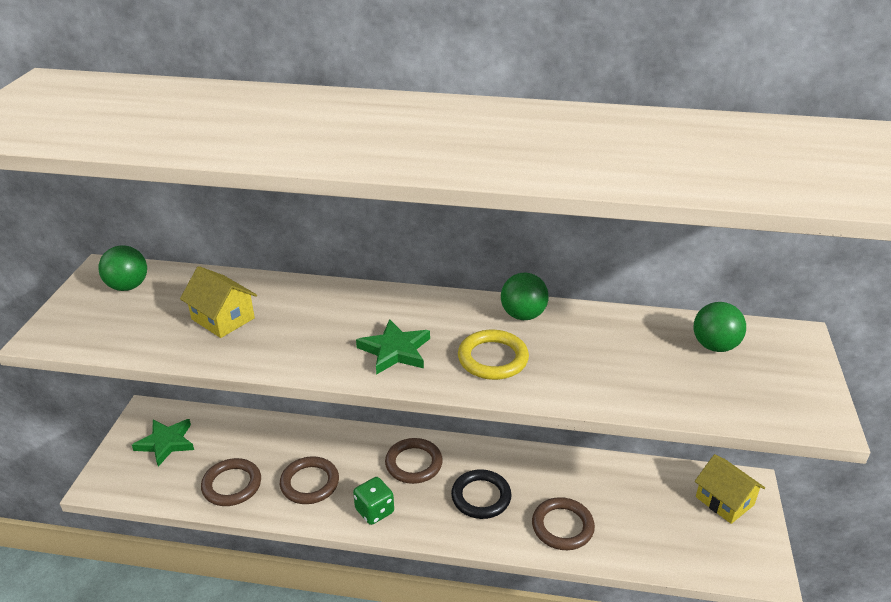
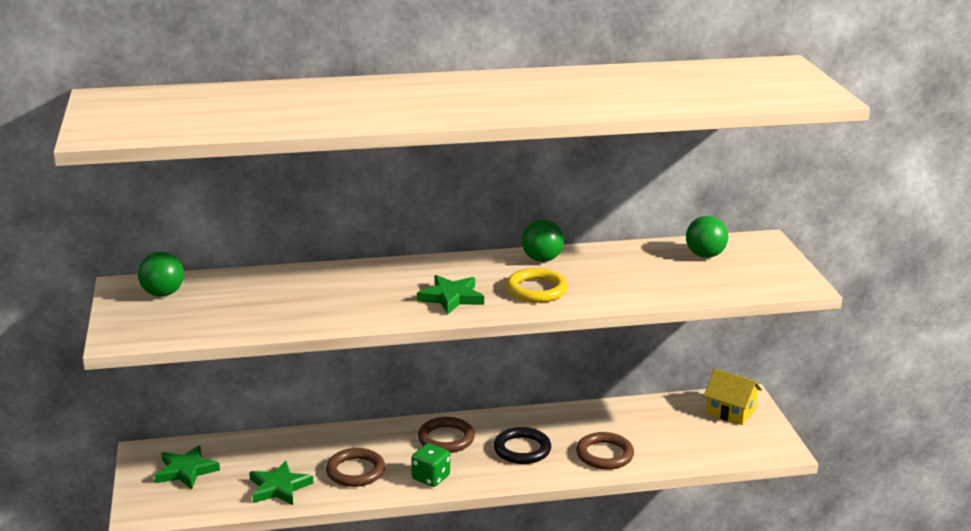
camera: 20 degrees left, 10 degrees down
yellow house [180,266,257,338] -> none
brown ring [201,458,261,506] -> green star [249,461,314,505]

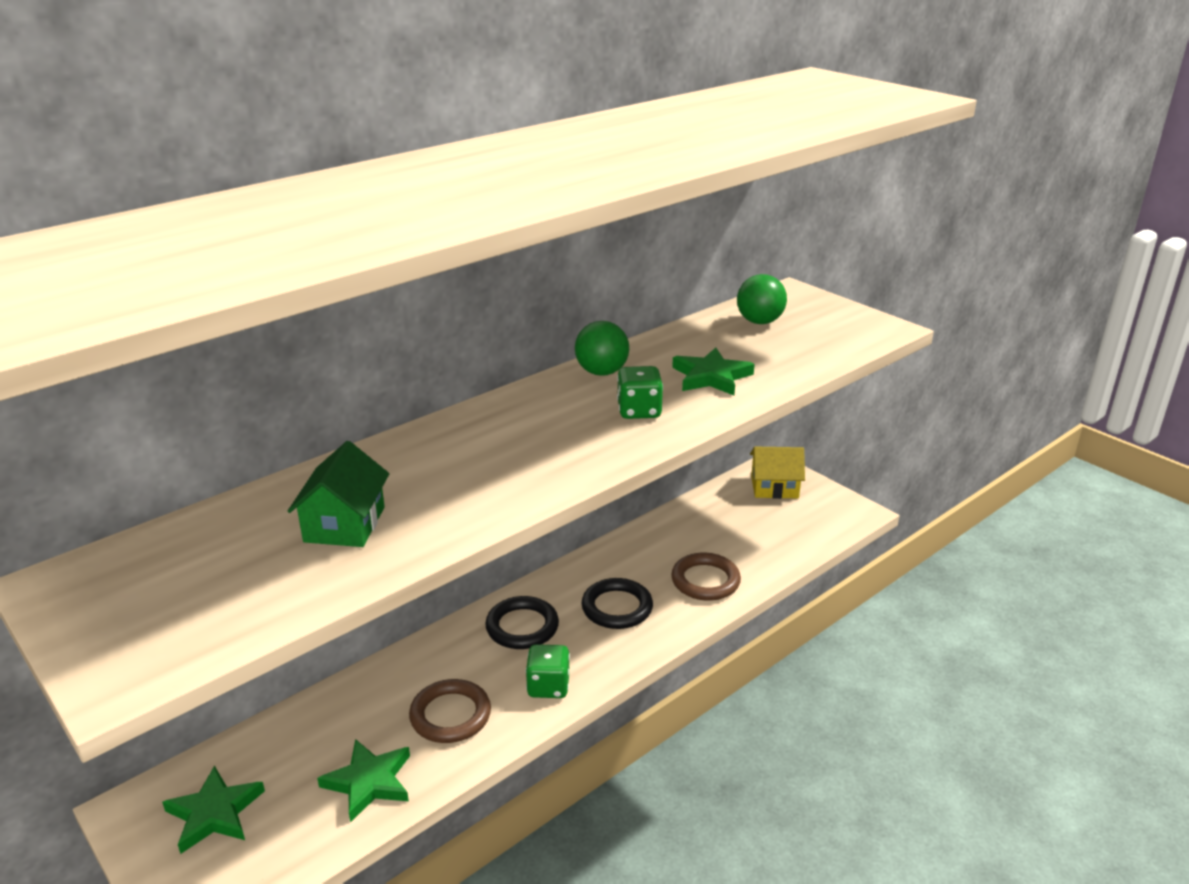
camera: 30 degrees left, 5 degrees up
green ball [138,252,184,297] -> none
green star [417,275,484,315] -> green star moved to [672,348,755,395]
brown ring [418,417,475,453] -> black ring [485,596,559,649]
yellow ring [506,268,568,303] -> green dice [617,366,663,419]
none -> green house [288,441,389,547]

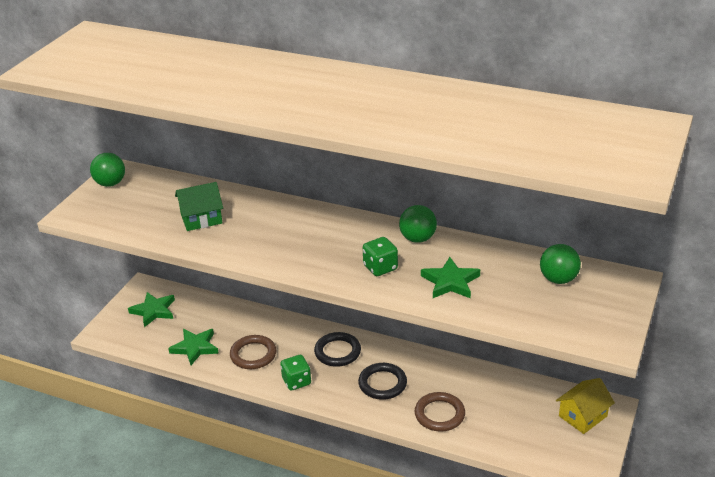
camera: 65 degrees right, 5 degrees up
yellow house [750,447,805,499] -> yellow house turned 75 degrees clockwise [556,378,615,434]
none -> green ball [90,153,125,187]

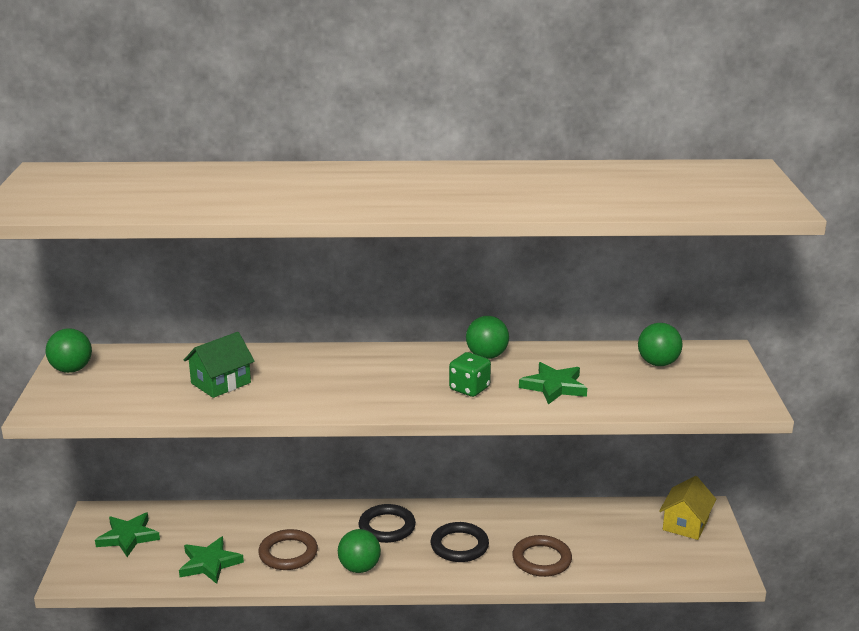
camera: 25 degrees left, 10 degrees down
green dice [280,355,311,391] -> green ball [338,529,381,573]

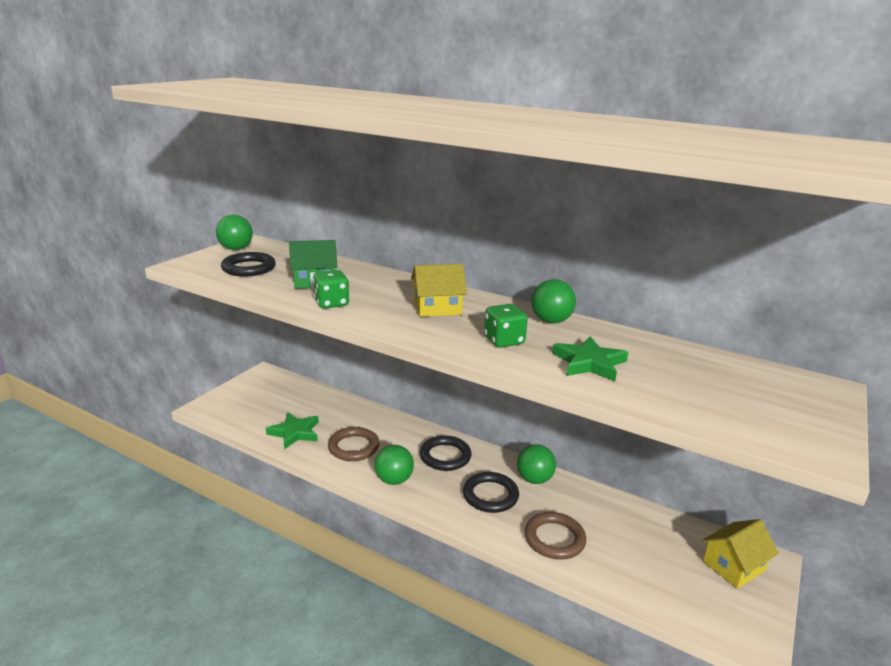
camera: 30 degrees right, 0 degrees up
green star [95,513,160,557] -> none
green ball [638,323,683,366] -> green ball moved to [517,444,556,484]
none -> black ring [221,252,276,277]
none -> green dice [313,270,349,309]
none -> yellow house [411,264,467,317]

